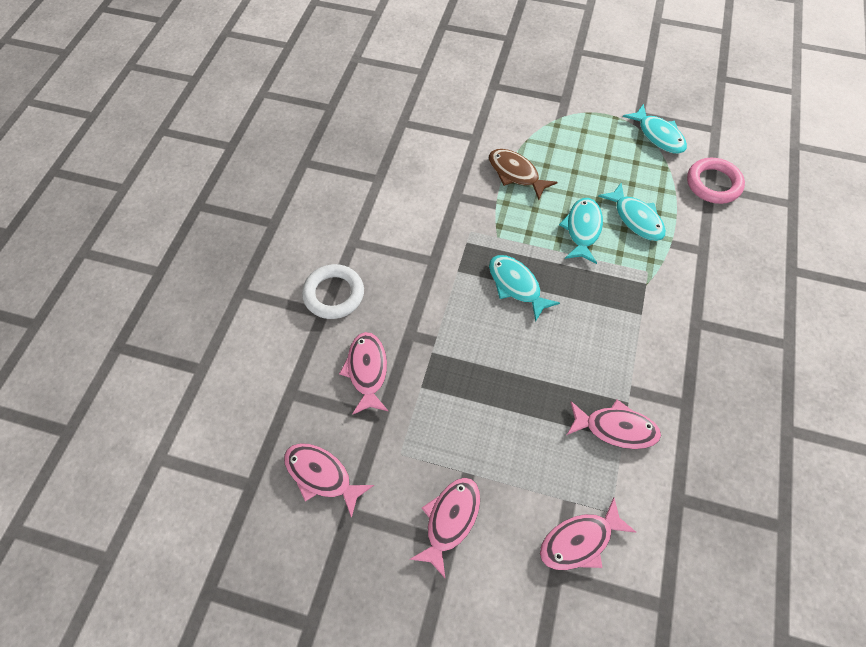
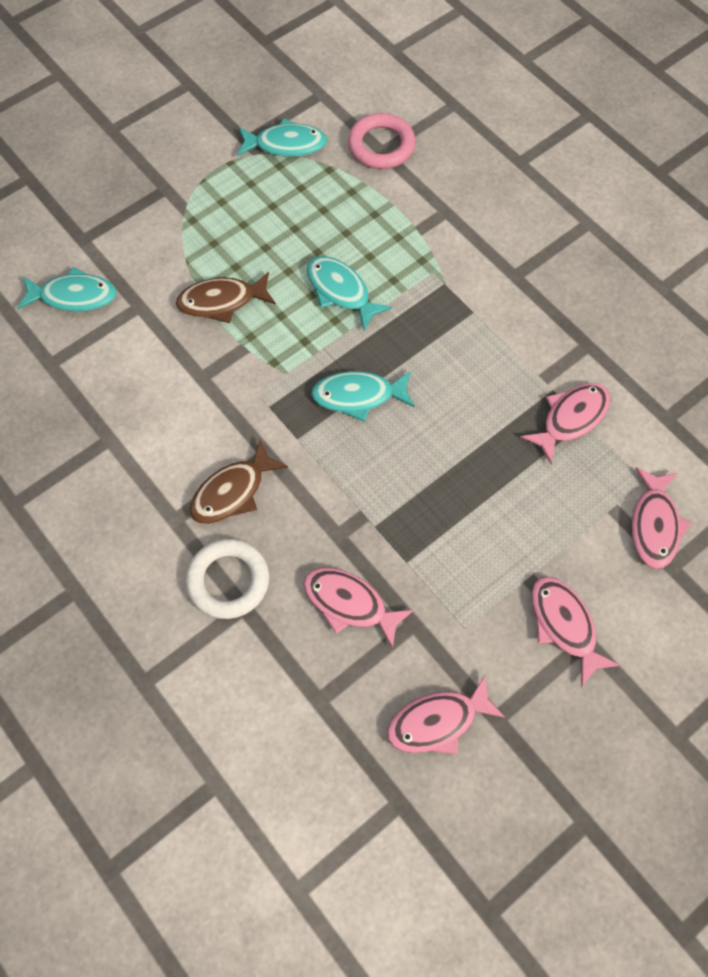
camera: 55 degrees left, 5 degrees up
turquoise fish [598,183,666,241] -> turquoise fish moved to [17,267,117,312]
none -> brown fish [190,440,288,524]

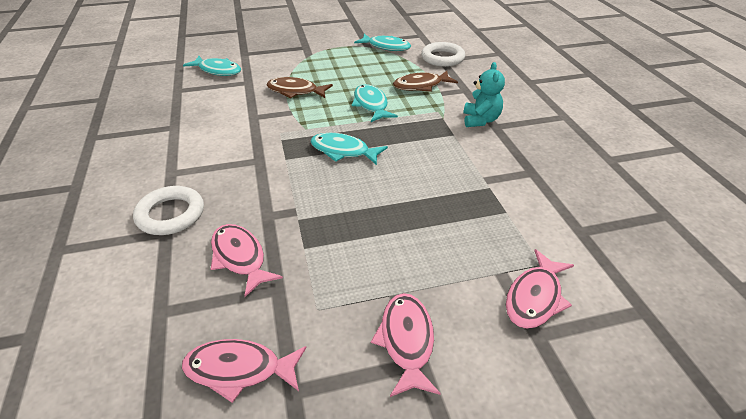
camera: 25 degrees right, 25 degrees down
brown fish [190,440,288,524] -> brown fish moved to [393,71,458,92]
pink ring [348,113,415,169] -> white ring [421,42,465,67]
pink fish [520,383,611,464] -> none
none -> turquoise teddy bear [464,62,505,127]

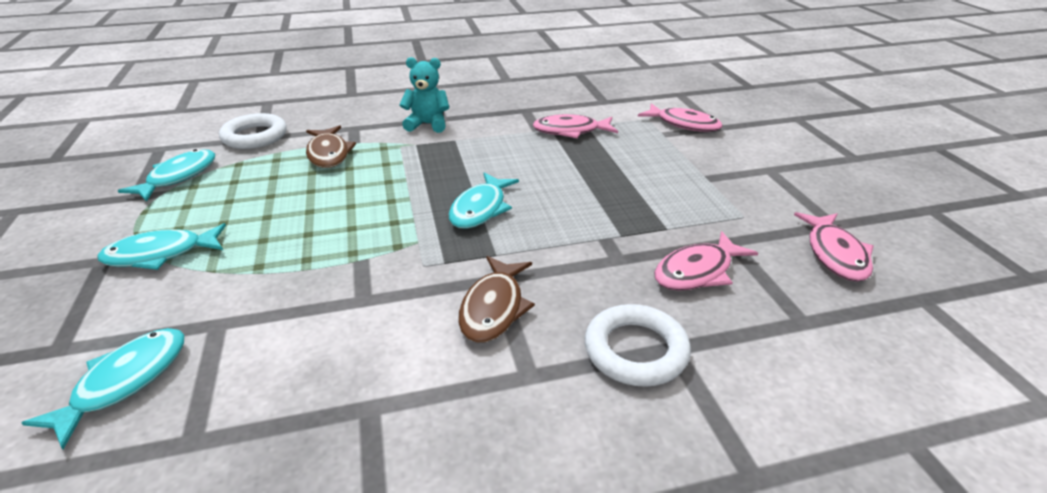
camera: 90 degrees left, 5 degrees down
brown fish [267,77,333,98] -> brown fish moved to [458,256,535,343]
turquoise fish [352,84,398,122] -> turquoise fish moved to [97,223,226,270]
pink fish [371,293,441,397] -> pink fish moved to [533,114,618,139]

